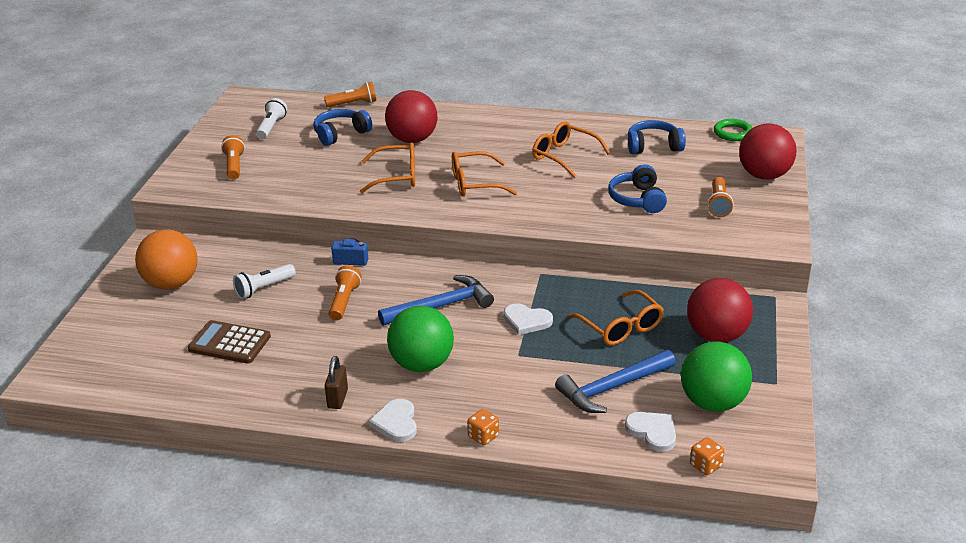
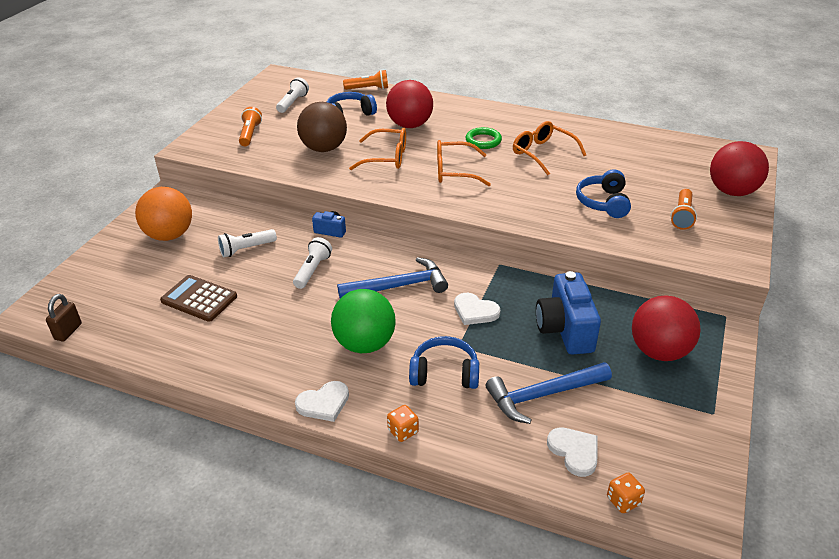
camera: 10 degrees right, 5 degrees up
brown padlock [325,356,348,409] -> brown padlock moved to [46,294,82,342]
orange flashlight [329,265,362,320] -> white flashlight [293,237,332,289]
white heart [369,399,417,442] -> white heart turned 120 degrees counterclockwise [295,381,349,422]
orange glasses [568,290,664,345] -> blue camera [536,271,601,355]
blue headphones [628,120,686,154] -> blue headphones moved to [409,336,479,389]
green ball [681,342,752,412] -> none
green ring [714,119,753,141] -> green ring moved to [466,127,502,149]
none -> brown ball [297,102,347,152]

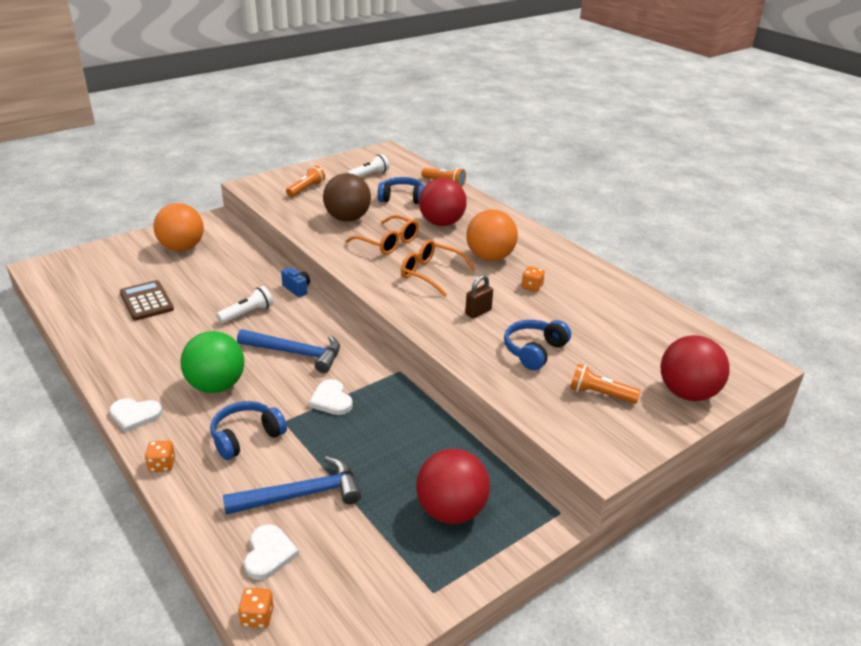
camera: 30 degrees right, 5 degrees down
brown padlock [46,294,82,342] -> brown padlock moved to [465,275,493,318]
white flashlight [218,229,277,257] -> none
blue headphones [409,336,479,389] -> blue headphones turned 75 degrees counterclockwise [210,401,287,460]
green ring [466,127,502,149] -> orange ball [466,209,518,261]
blue hammer [486,362,612,424] -> blue hammer turned 150 degrees clockwise [223,456,361,515]
orange glasses [513,121,586,175] -> orange dice [521,266,545,292]
blue camera [536,271,601,355] -> none
orange flashlight [670,189,697,230] -> orange flashlight turned 60 degrees clockwise [570,364,641,404]

